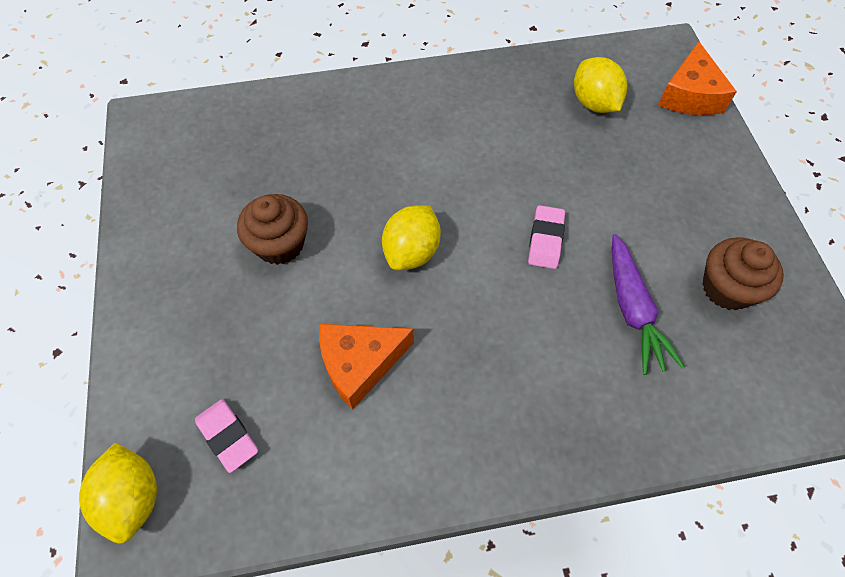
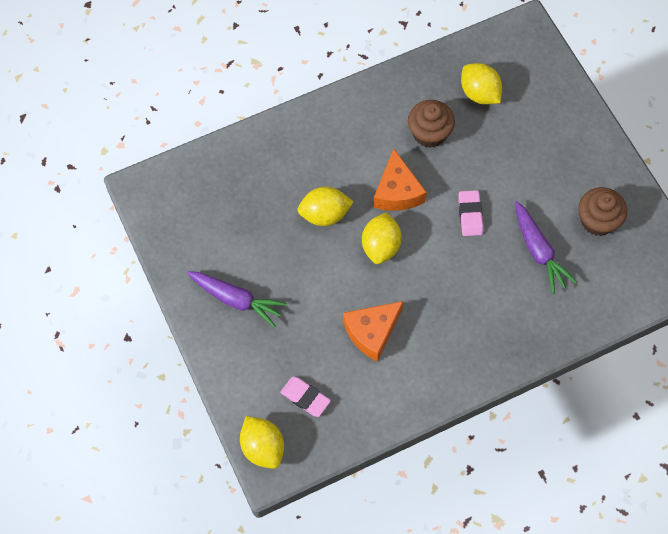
camera: 15 degrees left, 5 degrees up
brown cupcake [237,194,308,265] -> brown cupcake moved to [408,100,455,148]
orange cheese [658,41,737,115] -> orange cheese moved to [373,148,427,211]
none -> purple carrot [187,271,287,328]
none -> yellow lemon [297,187,353,226]

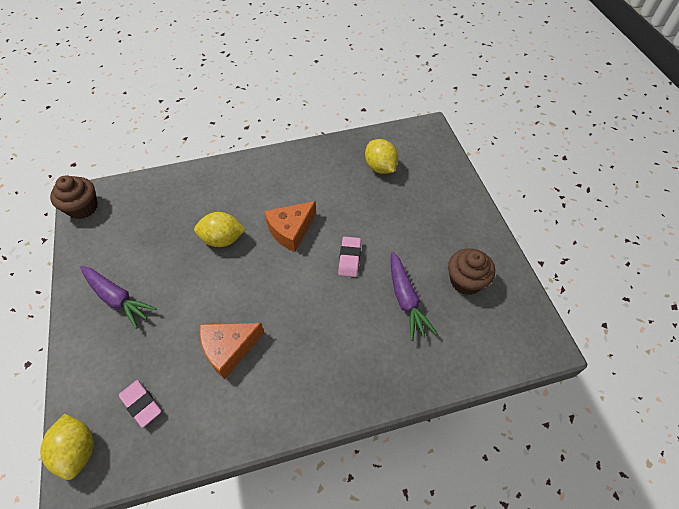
camera: 10 degrees right, 10 degrees down
yellow lemon [362,212,402,264] -> none
orange cheese [373,148,427,211] -> orange cheese turned 45 degrees clockwise [264,201,316,252]
brown cupcake [408,100,455,148] -> brown cupcake moved to [50,175,98,219]

